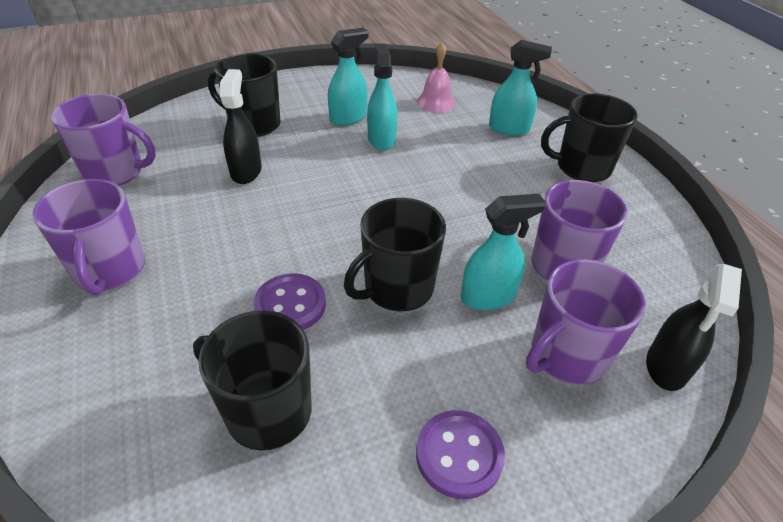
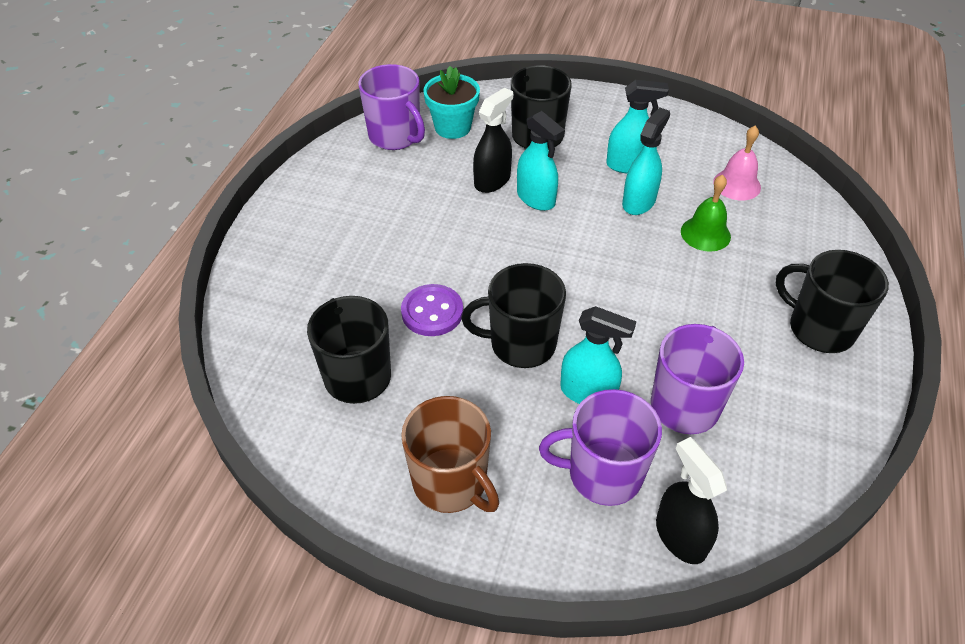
camera: 40 degrees right, 5 degrees up
purple mug [33,179,145,296] -> none
purple button [416,410,505,499] -> brown mug [401,396,499,513]
turquoise spray bottle [489,40,552,136] -> turquoise spray bottle moved to [517,111,565,211]
black spray bottle [646,264,742,391] -> black spray bottle turned 90 degrees clockwise [656,437,727,564]
none -> turquoise flower pot [423,66,480,139]
none -> green bell [681,175,731,252]

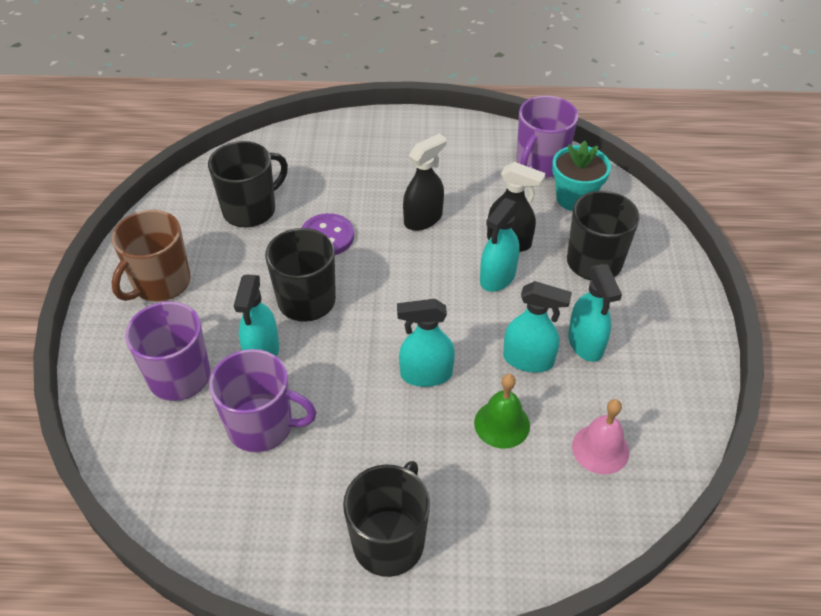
camera: 75 degrees right, 0 degrees up
black spray bottle [656,437,727,564] -> black spray bottle moved to [403,133,447,231]
none -> turquoise spray bottle [397,299,455,387]

